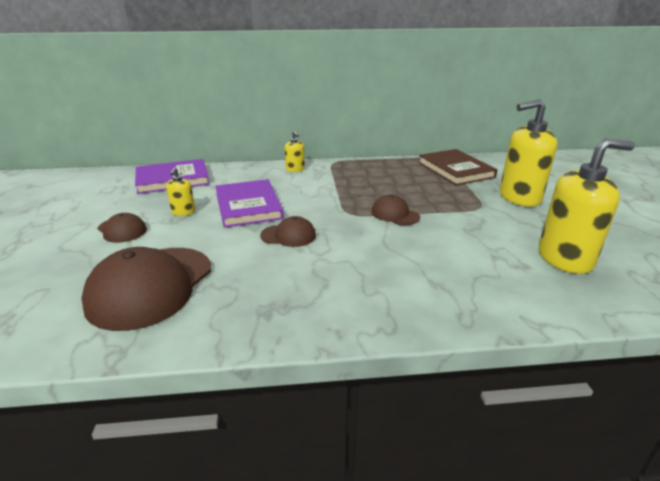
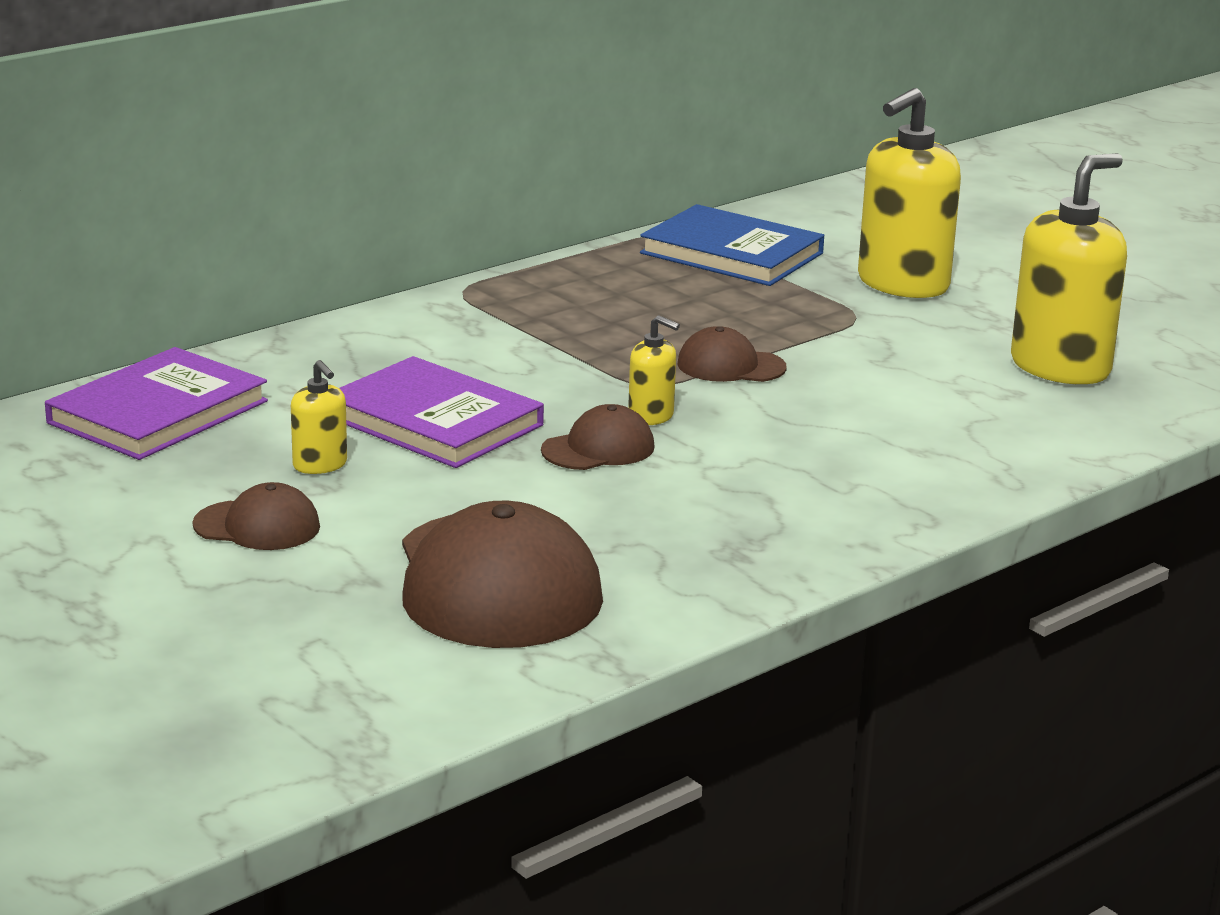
camera: 35 degrees left, 5 degrees down
yellow soap dispenser [285,131,305,172] -> yellow soap dispenser moved to [628,315,680,425]
brown book [418,149,498,186] -> blue book [640,204,824,286]

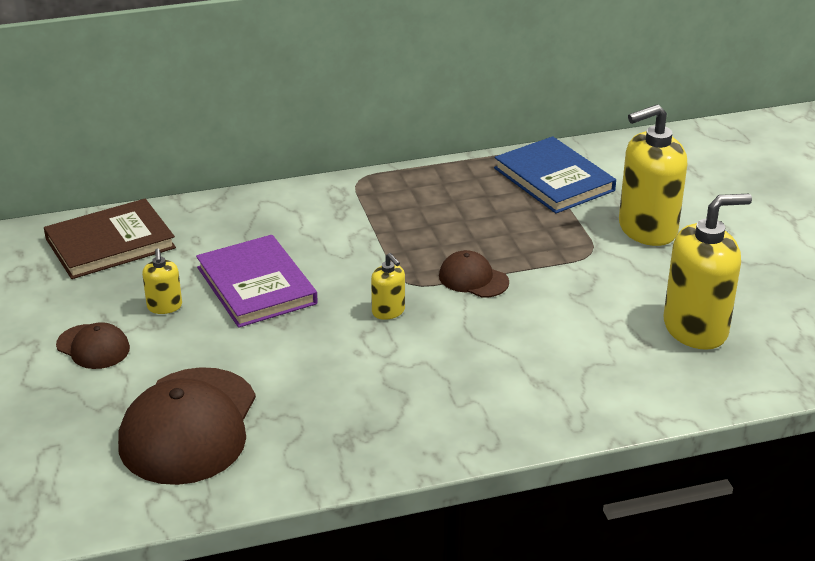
camera: 25 degrees right, 10 degrees up
purple book [45,347,268,460] -> brown book [44,199,176,279]
brown cap [541,404,655,470] -> none

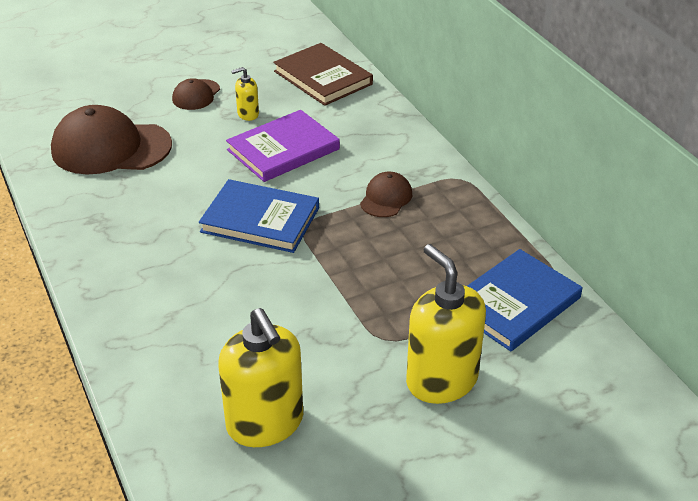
camera: 80 degrees right, 5 degrees up
yellow soap dispenser [371,253,405,320] -> blue book [199,179,319,253]
brown cap [439,250,509,298] -> brown cap moved to [360,172,412,217]

